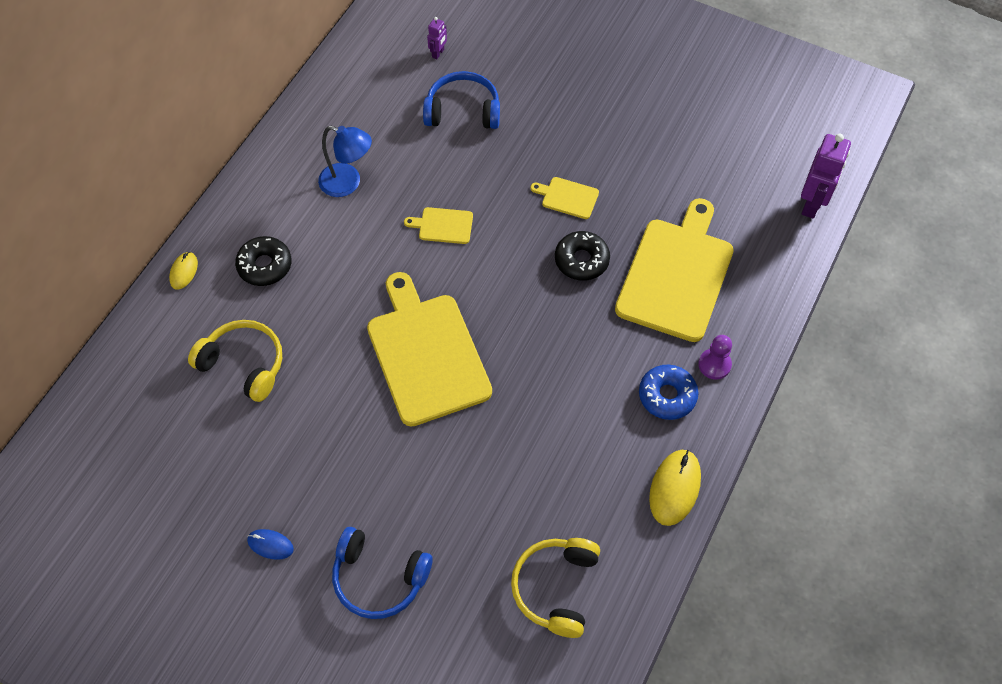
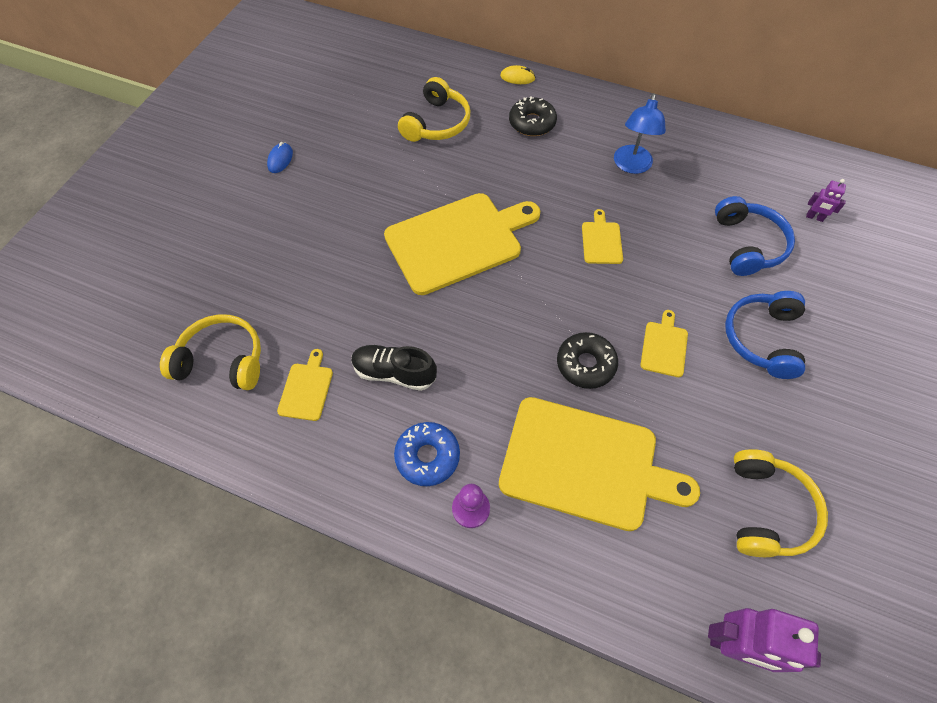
camera: 85 degrees right, 0 degrees up
blue headphones [332,527,433,619] -> blue headphones moved to [725,291,805,379]
yellow mouse [649,450,701,526] -> none
none -> yellow cutting board [277,349,333,421]
none -> black shoe [351,345,437,391]
none -> yellow headphones [734,449,828,557]

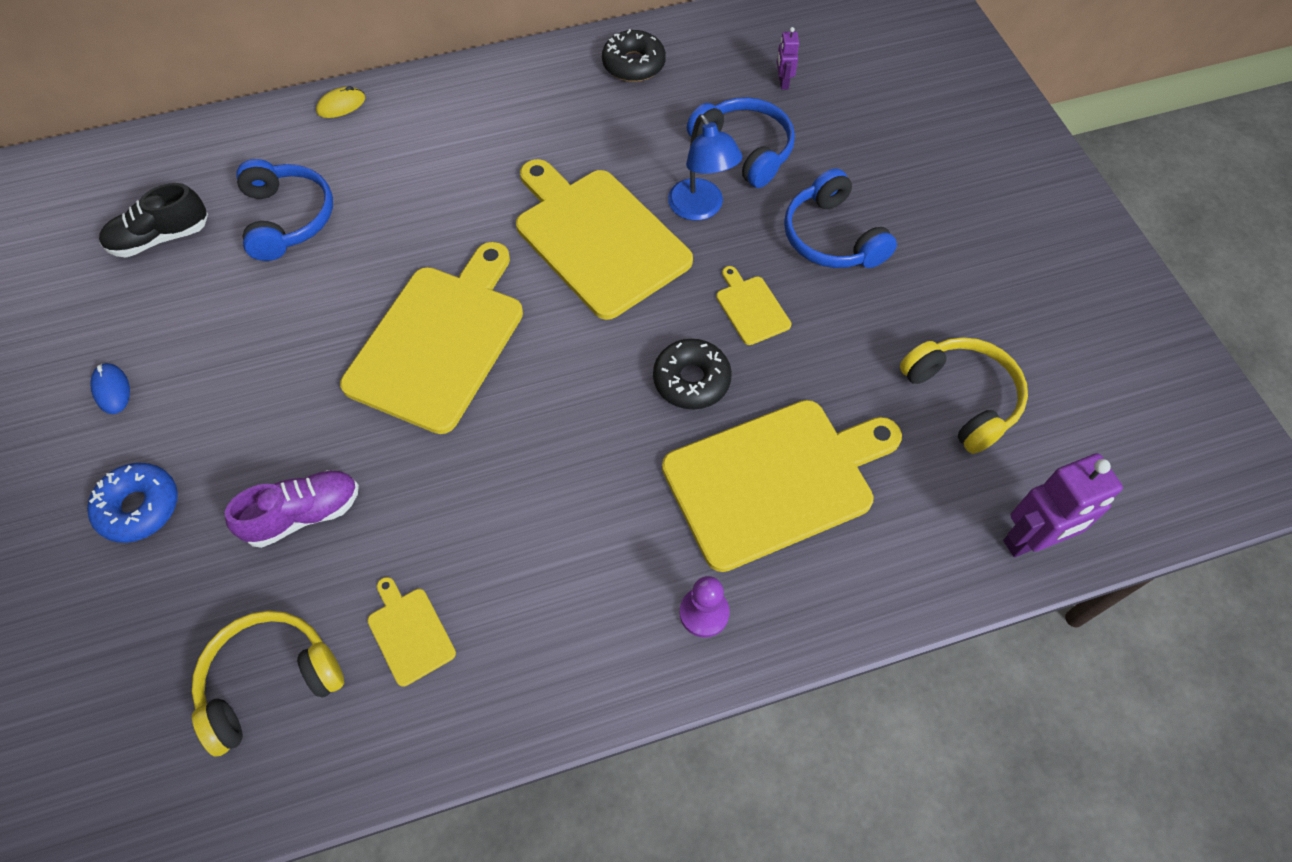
camera: 40 degrees left, 0 degrees up
black shoe [351,345,437,391] -> black shoe moved to [99,183,208,257]
blue donut [394,422,460,486] -> blue donut moved to [87,463,178,543]
yellow headphones [398,77,470,142] -> blue headphones [236,159,333,261]
black donut [509,96,557,136] -> black donut moved to [602,29,666,82]
yellow cutting board [582,209,623,264] -> yellow cutting board [516,159,693,320], size x2.33
blue lamp [614,93,666,174] -> blue lamp moved to [668,115,742,221]
purple robot [806,179,846,222] -> purple robot turned 105 degrees clockwise [777,27,799,90]
none -> purple shoe [225,470,359,548]

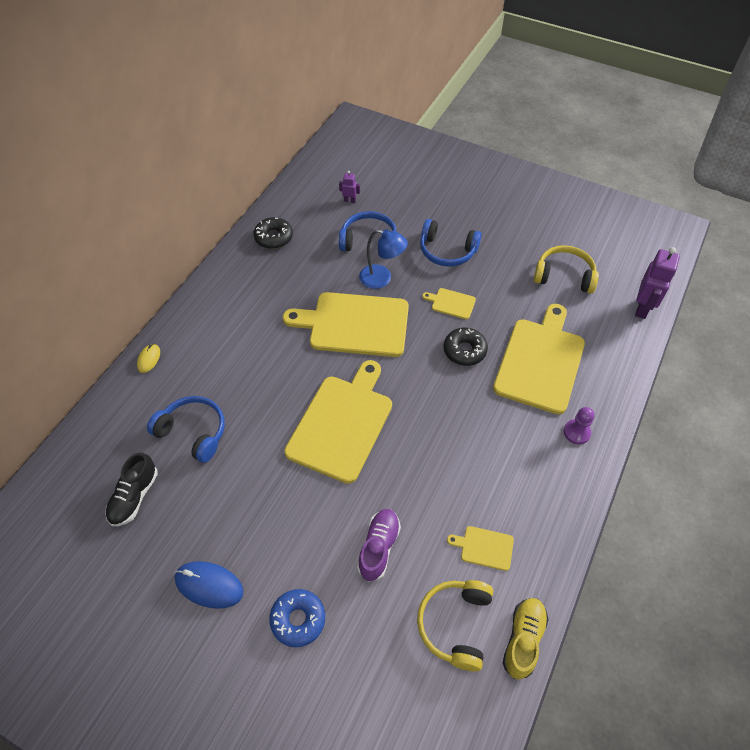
camera: 45 degrees left, 5 degrees down
blue mouse [90,363,130,414] -> blue mouse [175,561,244,609], size x1.74
yellow cutting board [340,242,523,434] -> yellow cutting board turned 45 degrees clockwise [284,360,392,484]
purple robot [777,27,799,90] -> purple robot turned 150 degrees clockwise [339,171,360,203]
none -> yellow shoe [503,598,549,680]

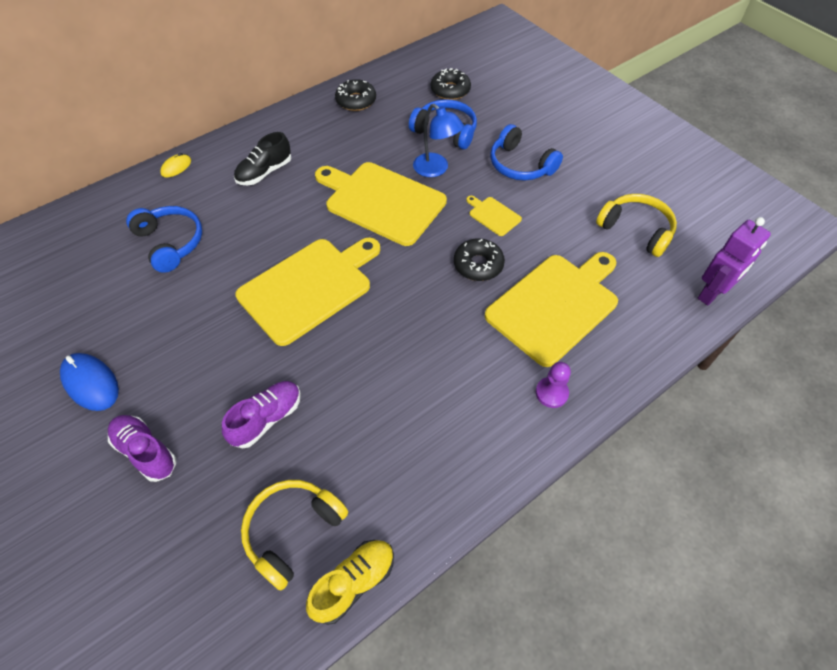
camera: 25 degrees right, 0 degrees up
black shoe [105,452,158,526] -> black shoe moved to [234,132,291,185]
blue donut [269,589,325,647] -> purple shoe [108,415,176,482]
purple robot [339,171,360,203] -> black donut [431,68,471,100]
yellow cutting board [447,526,514,571] -> none

